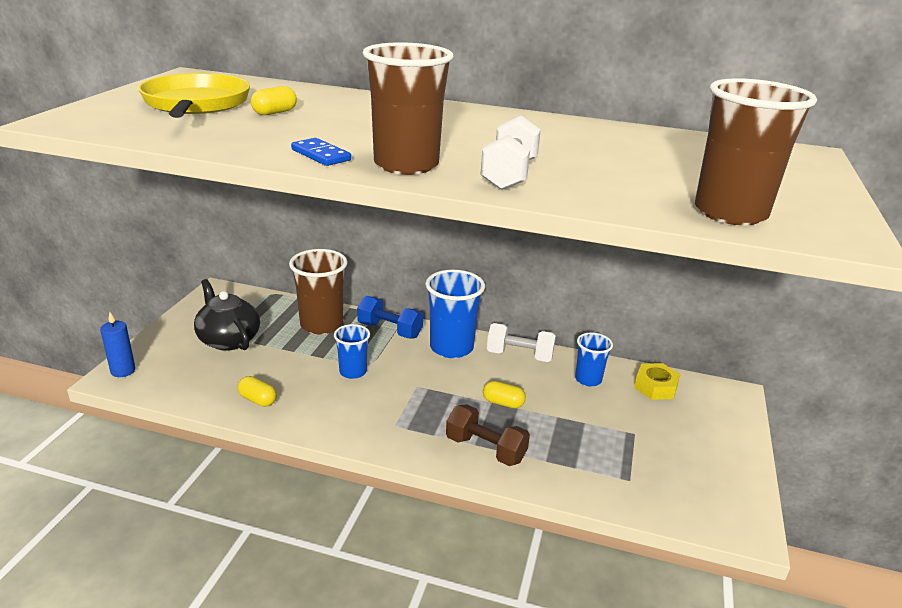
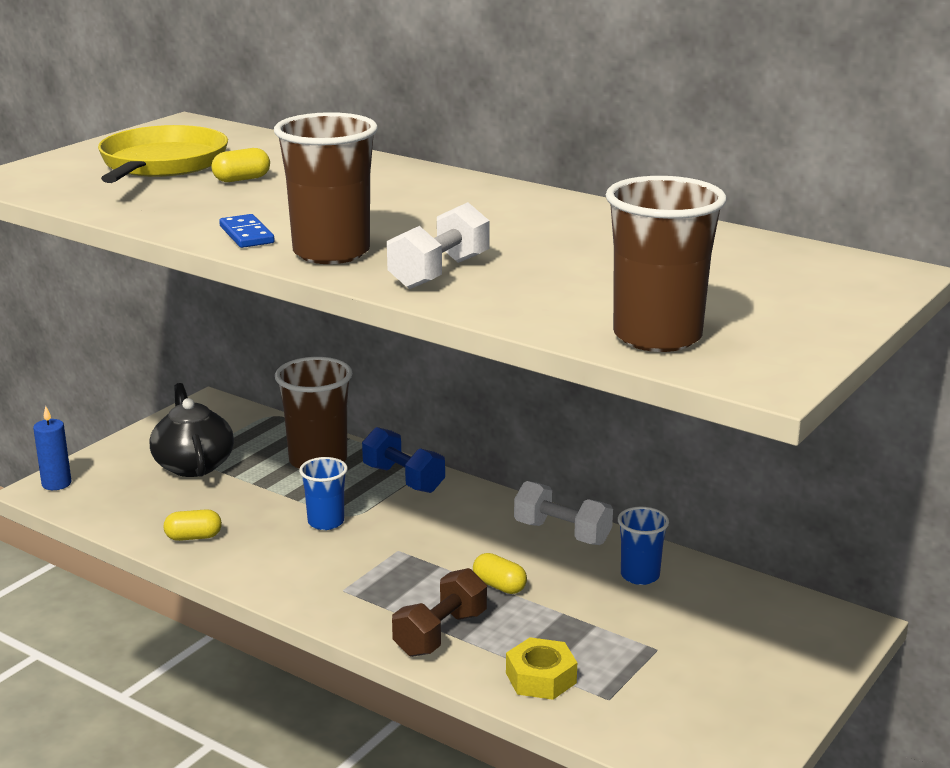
camera: 20 degrees right, 5 degrees down
yellow capsule [238,376,277,407] -> yellow capsule turned 60 degrees counterclockwise [163,509,222,541]
blue cup [425,270,485,358] -> none
brown dumbbell [446,404,530,466] -> brown dumbbell turned 75 degrees clockwise [392,568,487,657]
yellow nut [634,363,680,400] -> yellow nut moved to [506,637,577,700]

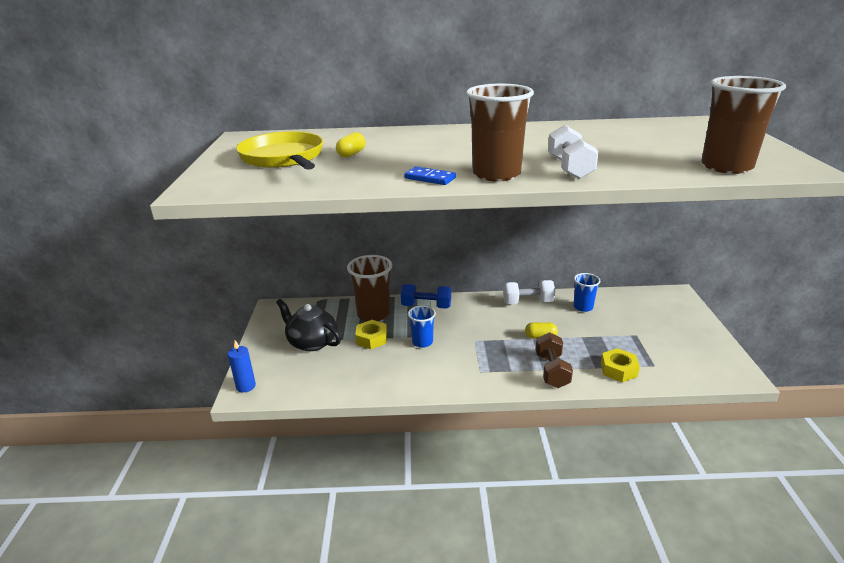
camera: 35 degrees left, 5 degrees up
yellow capsule [163,509,222,541] -> none
none -> yellow nut [355,320,387,349]

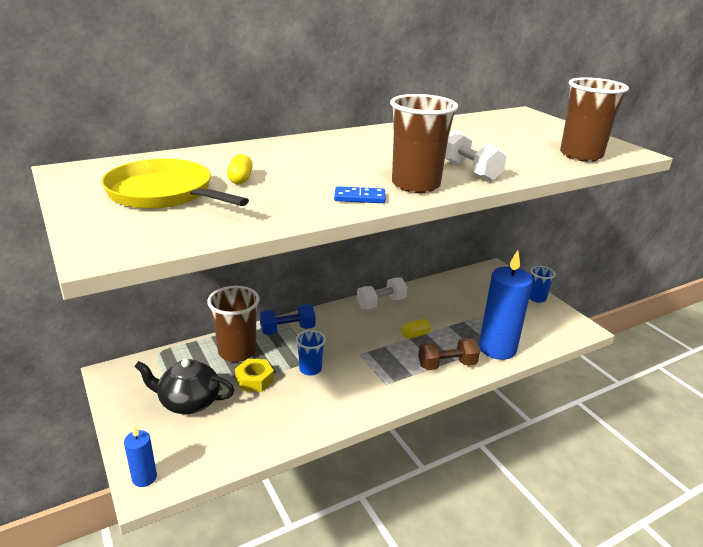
camera: 30 degrees left, 0 degrees up
brown dumbbell [536,332,573,388] -> brown dumbbell turned 75 degrees counterclockwise [418,338,480,370]
blue cup [574,273,600,312] -> blue cup moved to [529,266,556,303]
yellow nut [601,348,640,382] -> blue candle [479,250,533,360]

